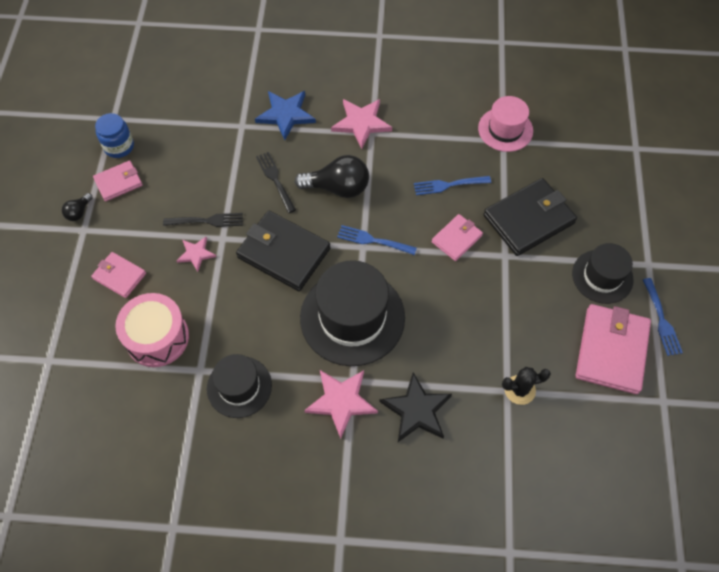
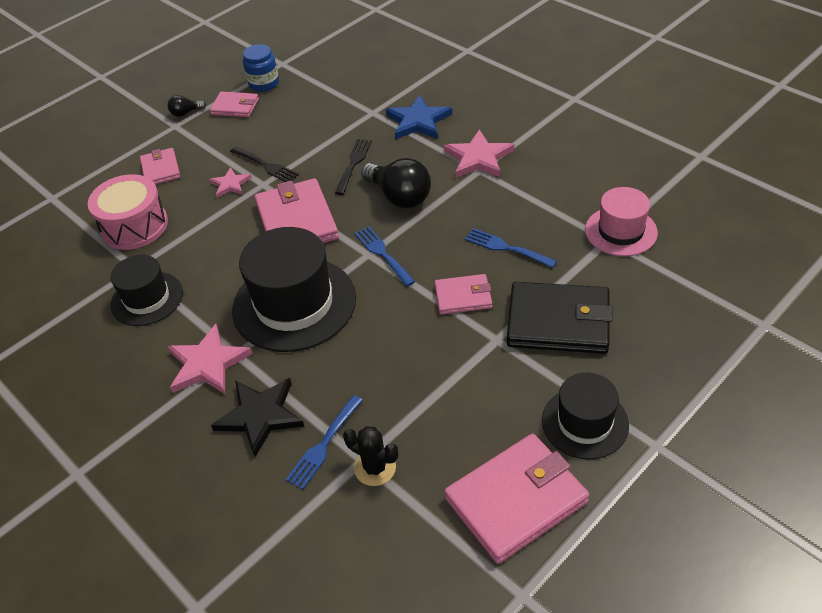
camera: 45 degrees right, 15 degrees down
black wallet [236,211,331,291] -> pink wallet [254,178,339,243]
blue fork [643,278,683,356] -> blue fork moved to [286,395,363,489]

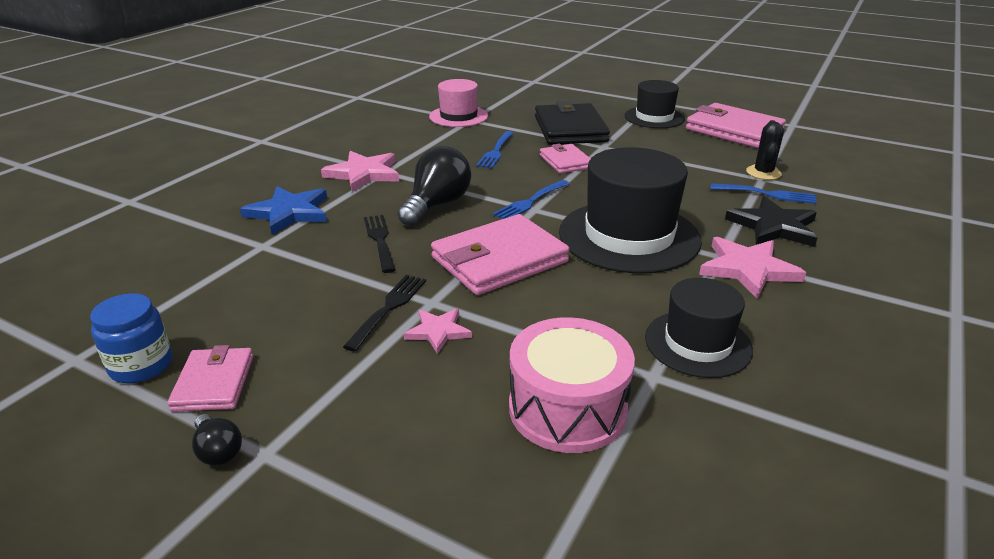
camera: 110 degrees left, 15 degrees down
pink wallet [140,148,180,184] -> none
black fork [335,139,372,195] -> black fork turned 75 degrees clockwise [364,215,396,273]

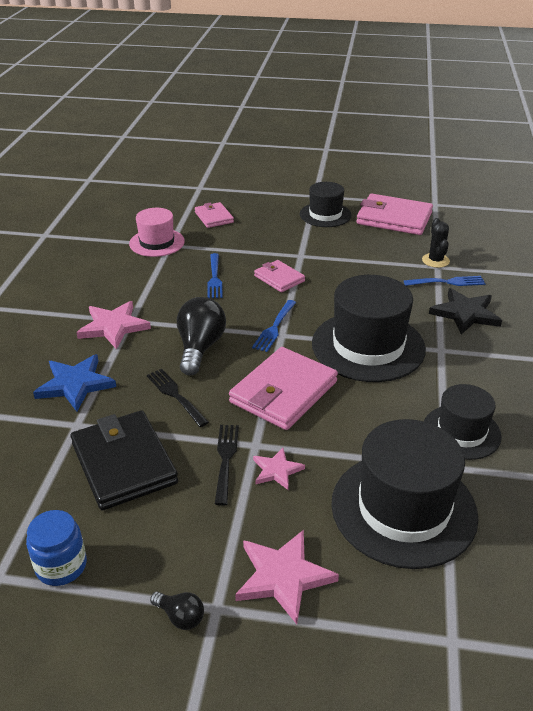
camera: 20 degrees left, 5 degrees up
pink wallet [167,345,253,412] -> pink wallet moved to [195,202,234,228]
pink drum [509,317,635,453] -> black hat [331,419,479,569]
black wallet [535,101,610,145] -> black wallet moved to [70,410,178,510]
pink star [699,237,806,299] -> pink star moved to [235,530,339,624]

